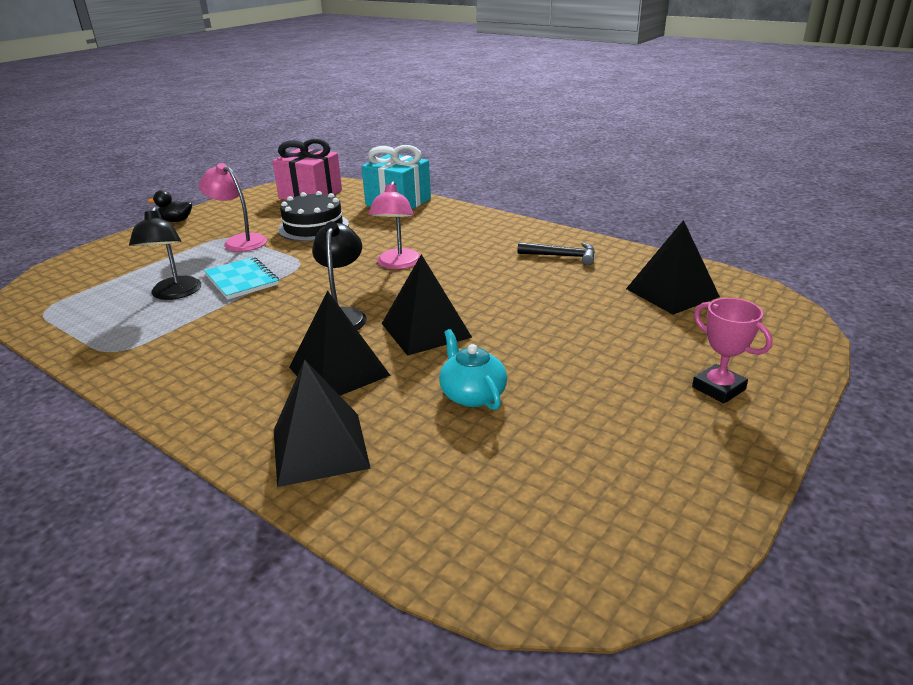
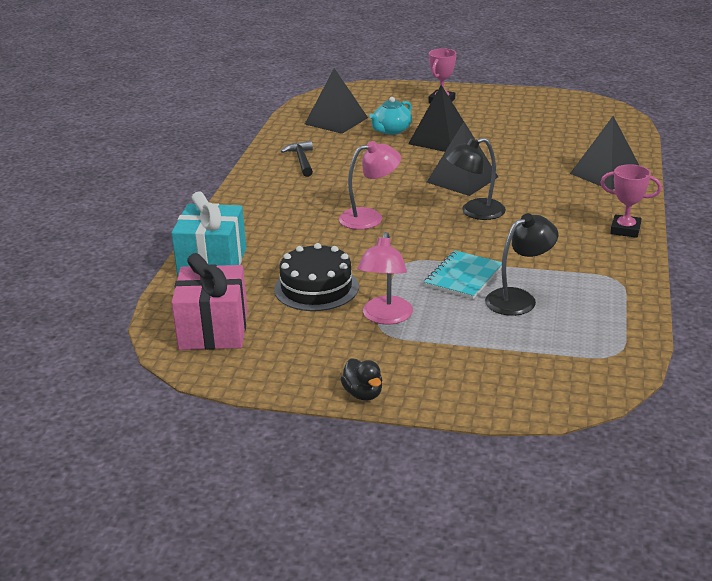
camera: 115 degrees left, 0 degrees up
black pyramid [289,291,391,396] -> black pyramid moved to [408,85,464,152]
turquoise teapot [439,329,507,410] -> turquoise teapot moved to [369,97,412,135]
none -> pink trophy [600,164,662,238]

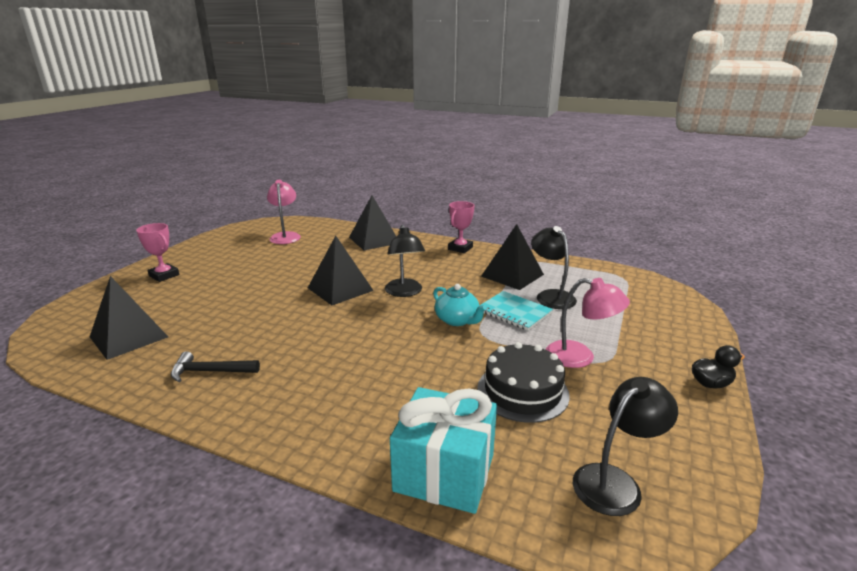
camera: 80 degrees left, 5 degrees down
pink gift [171,253,248,350] -> black lamp [573,377,678,516]
pink lamp [339,141,401,230] -> pink lamp moved to [267,180,301,244]
turquoise teapot [369,97,412,135] -> turquoise teapot moved to [433,284,487,326]
black pyramid [408,85,464,152] -> black pyramid moved to [481,224,544,290]

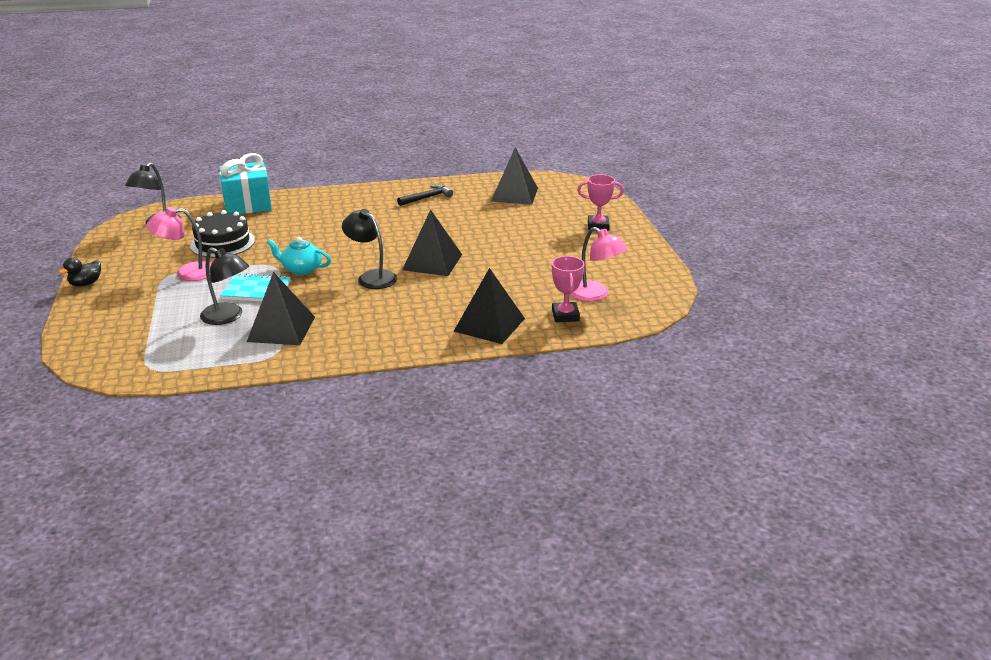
camera: 145 degrees right, 5 degrees up
pink trophy [448,201,475,253] -> pink trophy moved to [552,256,584,322]

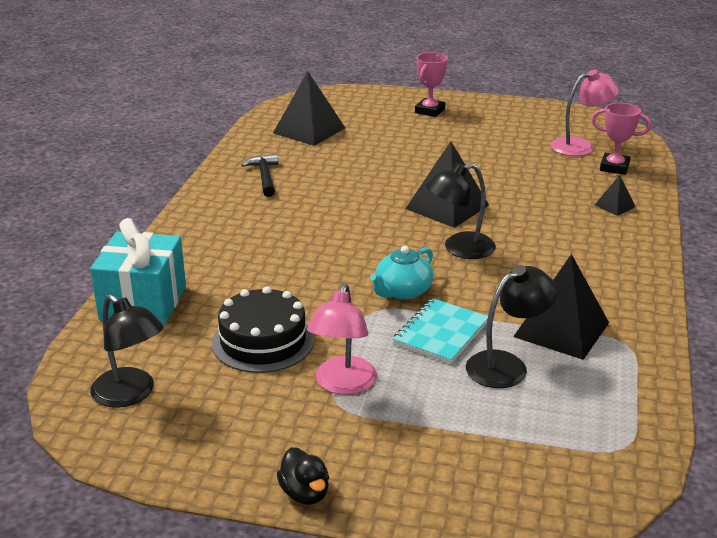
camera: 65 degrees left, 0 degrees up
black pyramid [454,268,525,344] -> black pyramid [595,175,636,216], size x0.48

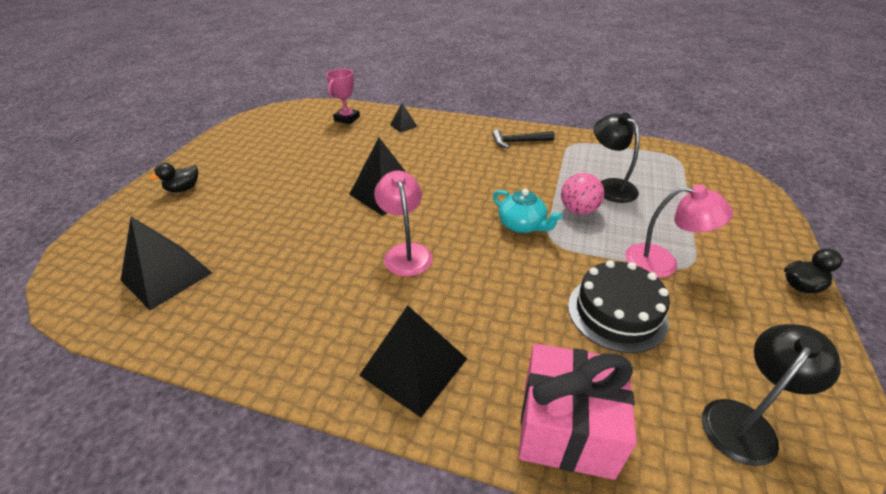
camera: 85 degrees left, 10 degrees up
turquoise gift [90,218,186,326] -> pink gift [519,344,637,480]
black hammer [241,154,279,197] -> black hammer moved to [492,129,555,148]
turquoise notebook [393,298,488,364] -> pink ball [561,173,604,215]
pink trophy [415,52,448,117] -> black duck [149,162,198,192]
black lamp [426,163,496,259] -> none
black pyramid [513,254,609,360] -> black pyramid moved to [359,305,467,417]
pink lamp [551,70,619,156] -> pink lamp moved to [374,171,433,276]

